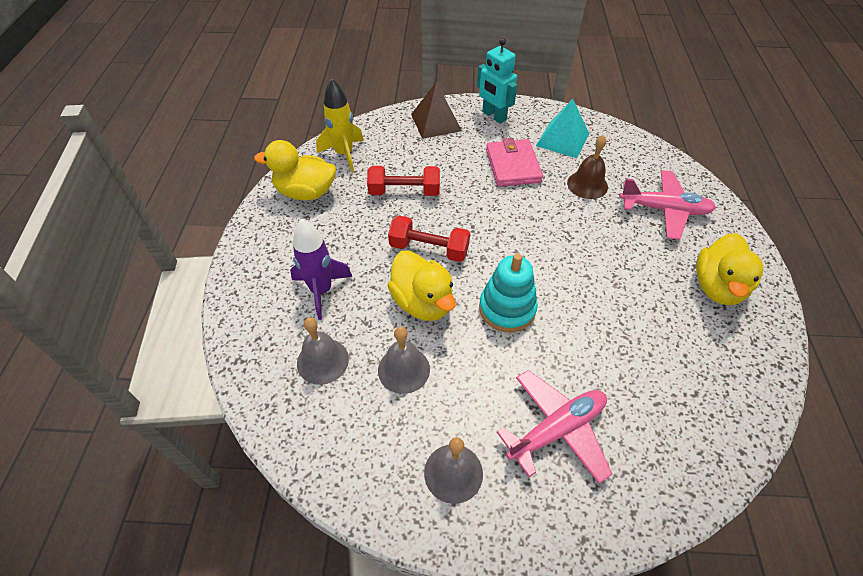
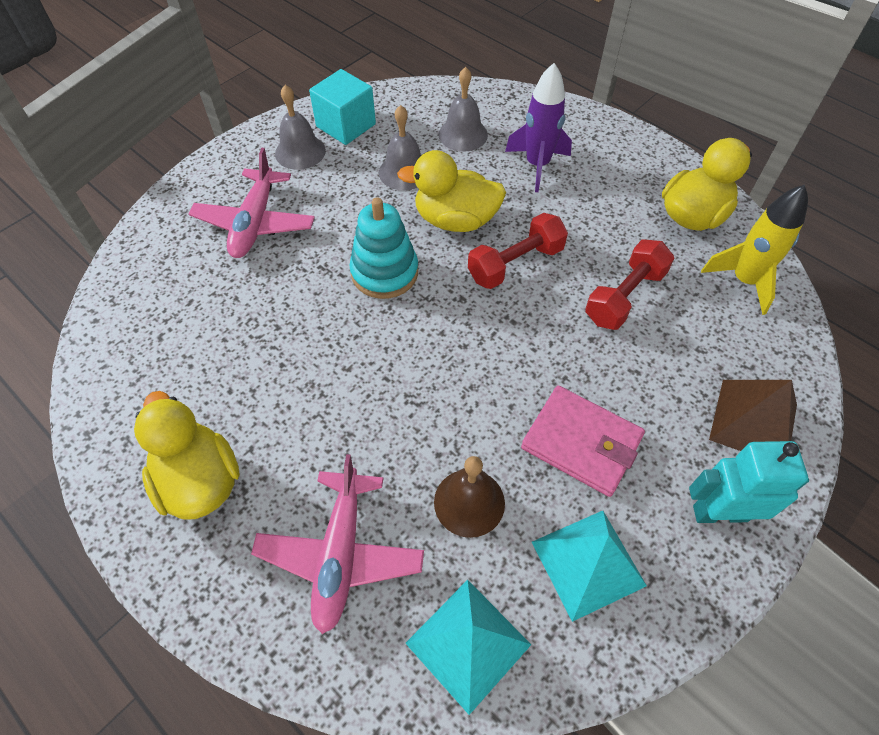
camera: 130 degrees right, 5 degrees up
pink plane [619,170,716,240] -> pink plane turned 45 degrees counterclockwise [251,454,424,634]
none -> turquoise cube [309,69,376,145]
none -> turquoise pyramid [405,580,531,715]

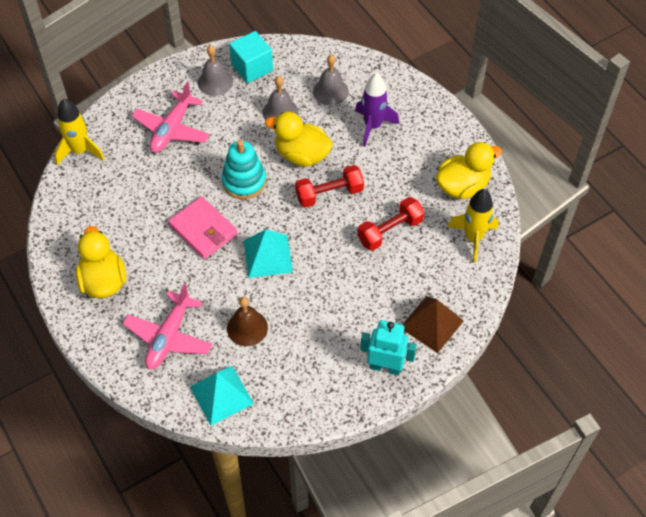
camera: 15 degrees right, 0 degrees up
pink wallet [521,386,645,497] -> pink wallet moved to [168,196,238,259]
turquoise pyramid [532,511,647,622] -> turquoise pyramid moved to [244,229,293,278]
none -> yellow rocket [55,98,105,165]

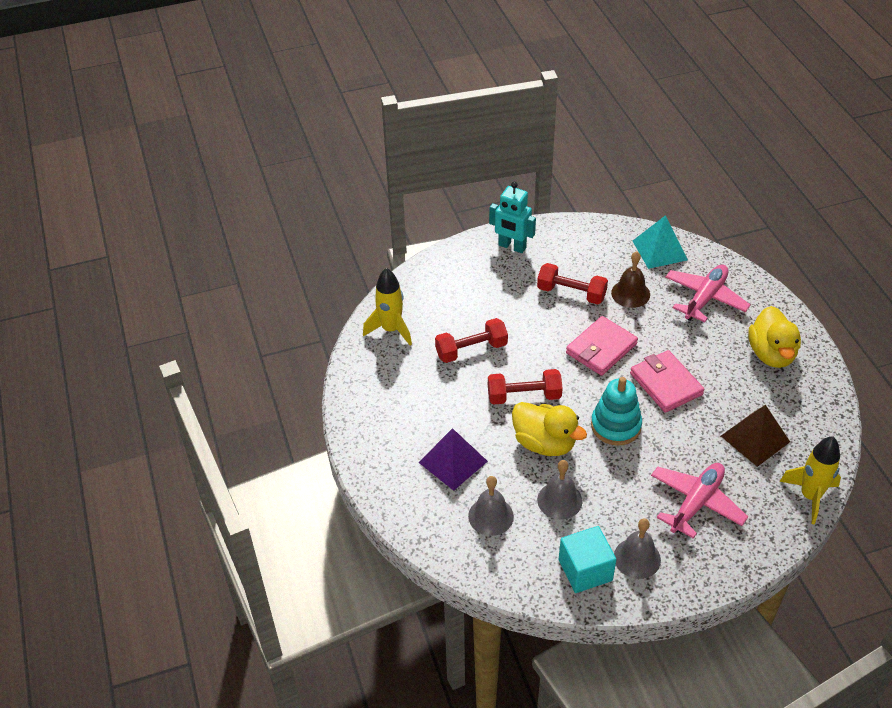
camera: 165 degrees left, 10 degrees down
turquoise pyramid [244,229,293,278] -> pink wallet [566,316,638,376]
purple rocket [355,73,399,147] -> purple pyramid [418,428,488,491]
brown pyramid [402,296,464,353] -> brown pyramid moved to [721,405,790,467]
yellow duck [436,142,502,199] -> none
none -> red dumbbell [537,263,608,304]

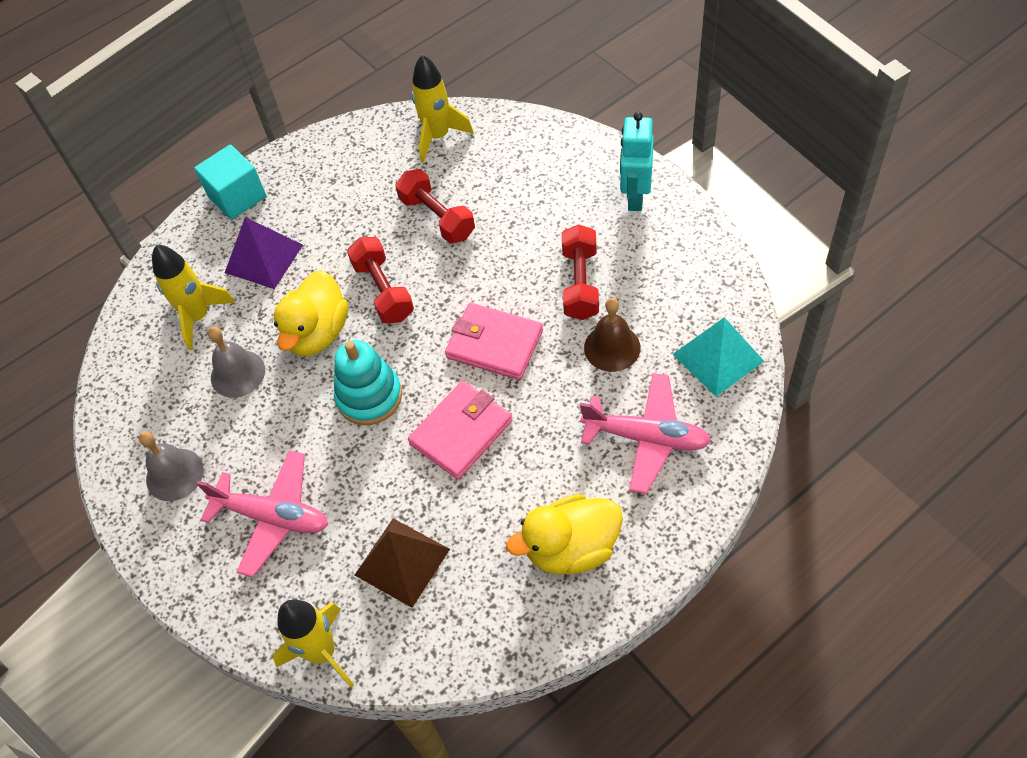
camera: 75 degrees right, 10 degrees up
grey bell [468,476,514,536] -> yellow rocket [152,245,236,350]
turquoise cube [559,526,617,593] -> turquoise cube moved to [194,144,266,220]

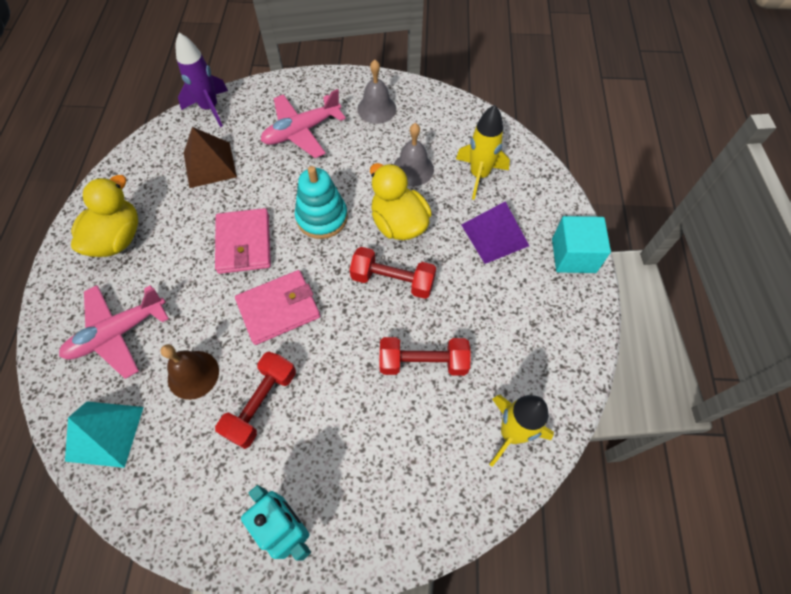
camera: 125 degrees right, 5 degrees up
yellow rocket [273,600,354,687] -> purple rocket [175,33,228,127]
red dumbbell [562,224,599,320] -> red dumbbell turned 75 degrees clockwise [215,352,296,449]

